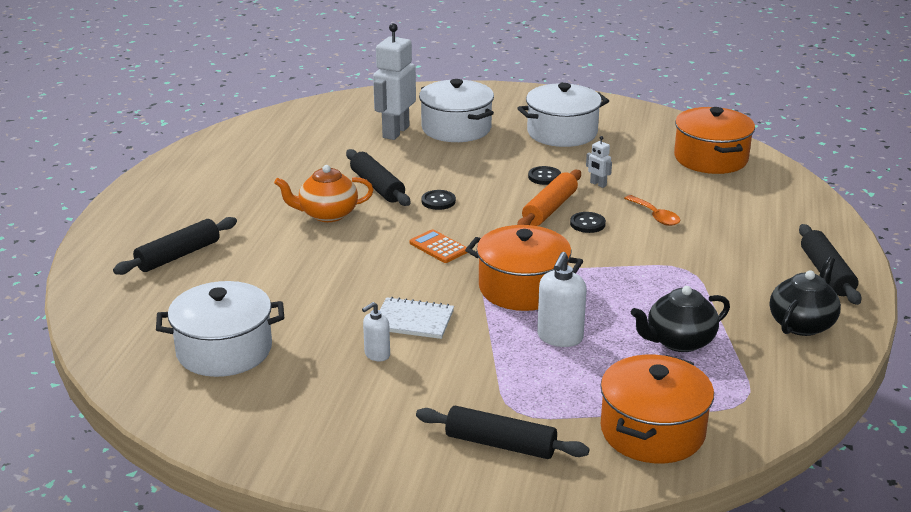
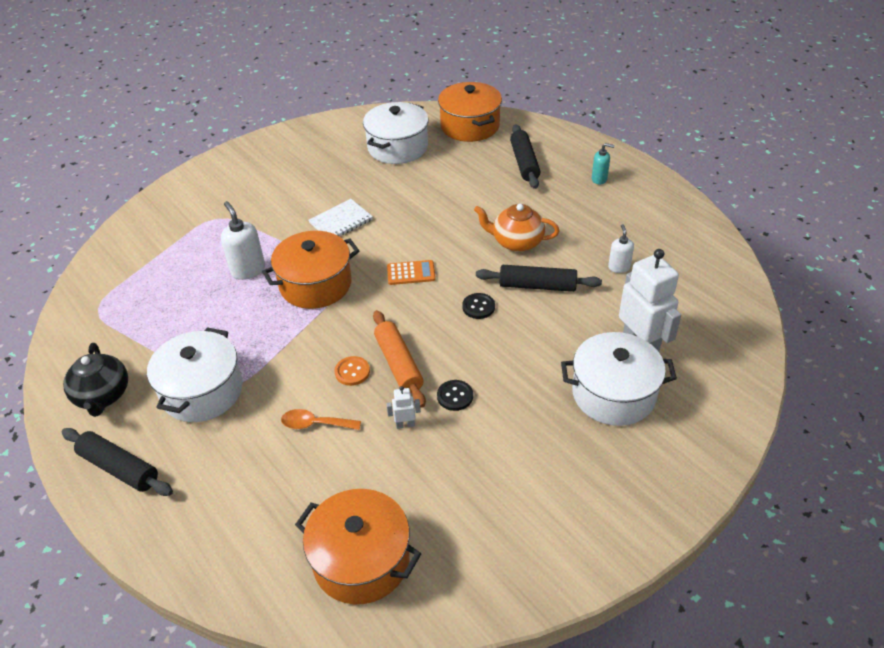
camera: 130 degrees right, 15 degrees up
orange teapot [274,165,373,222] -> orange teapot turned 105 degrees counterclockwise [474,204,559,252]
white soap dispenser [362,302,390,361] -> white soap dispenser moved to [608,224,634,273]
black rolling pin [416,406,589,459] -> none
white pot [517,83,609,147] -> white pot moved to [147,327,243,422]
black button [570,212,606,233] -> orange button [335,356,370,386]
orange pot [600,355,714,463] -> orange pot moved to [438,82,502,142]
black teapot [631,286,730,352] -> none
none -> turquoise soap dispenser [592,143,615,185]

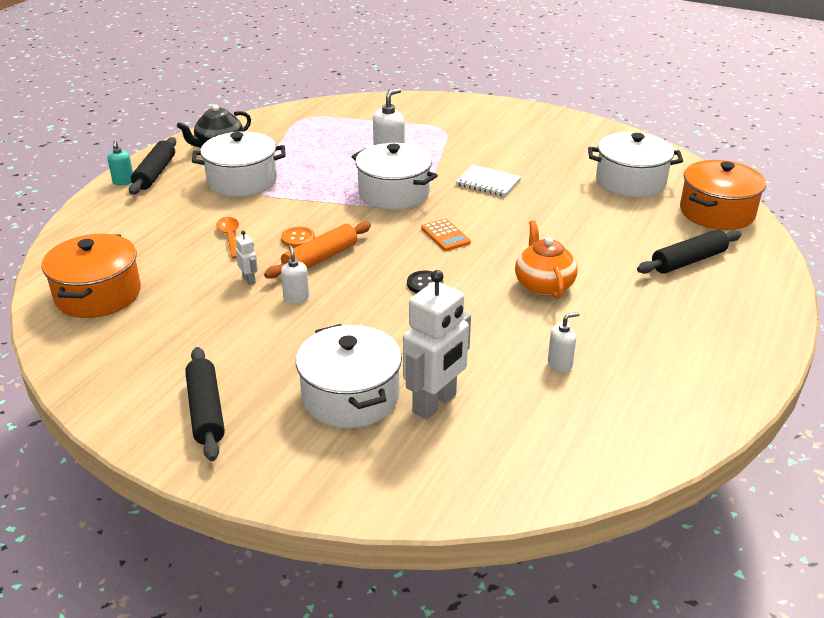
camera: 65 degrees right, 10 degrees down
orange pot [262,231,359,309] -> white pot [351,143,438,210]
black button [437,380,473,411] -> white soap dispenser [281,245,309,304]
black rolling pin [476,265,602,292] -> black rolling pin moved to [185,347,225,461]
turquoise soap dispenser [592,143,615,185] -> turquoise soap dispenser moved to [107,140,133,186]

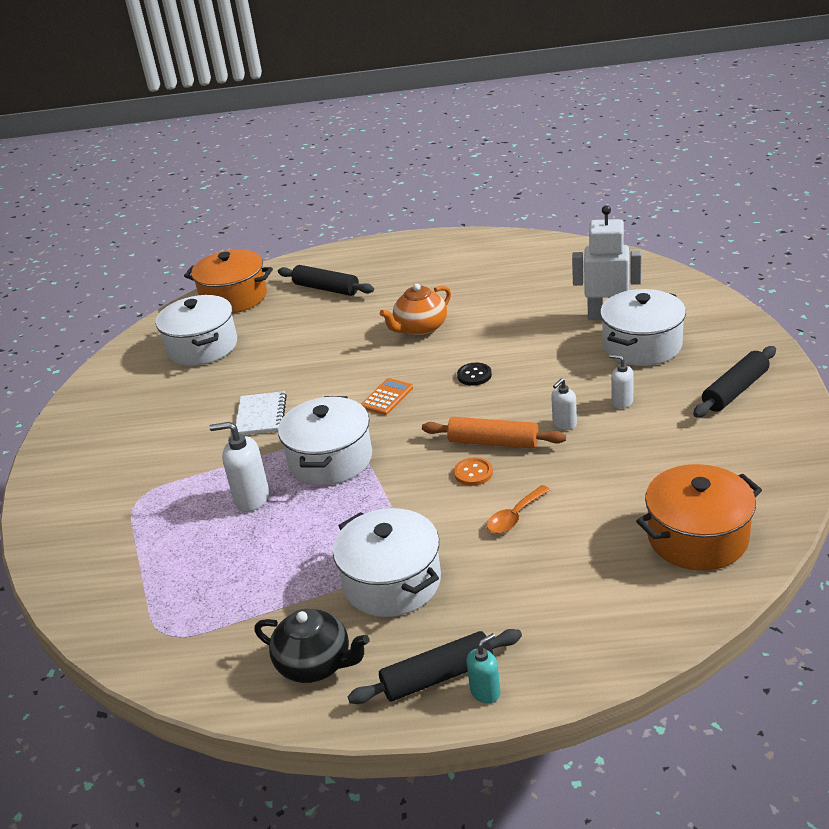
camera: 115 degrees left, 0 degrees up
white robot [236,231,258,285] -> none
white soap dispenser [548,312,579,372] -> white soap dispenser moved to [609,354,634,409]

